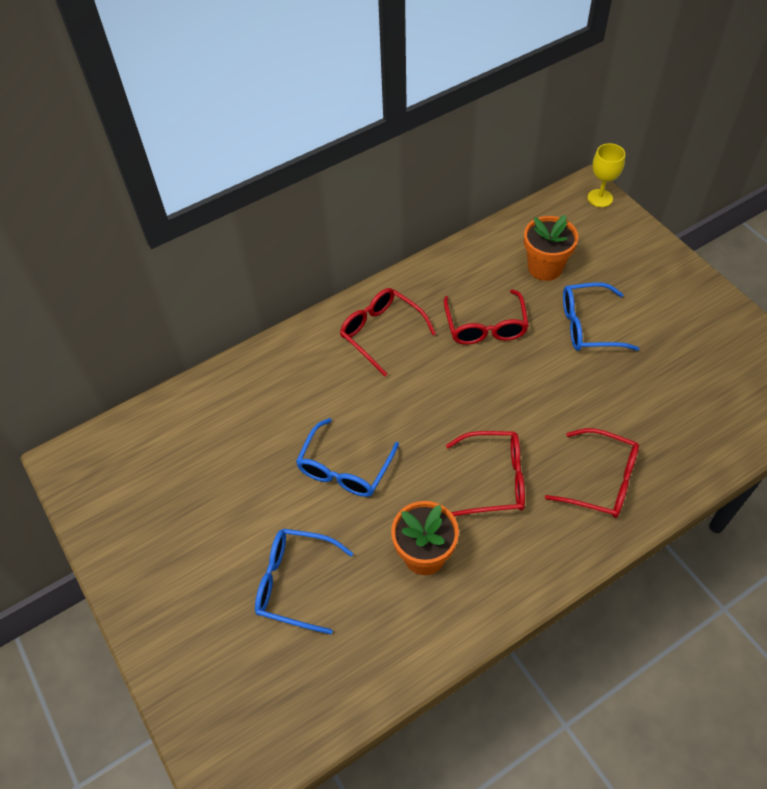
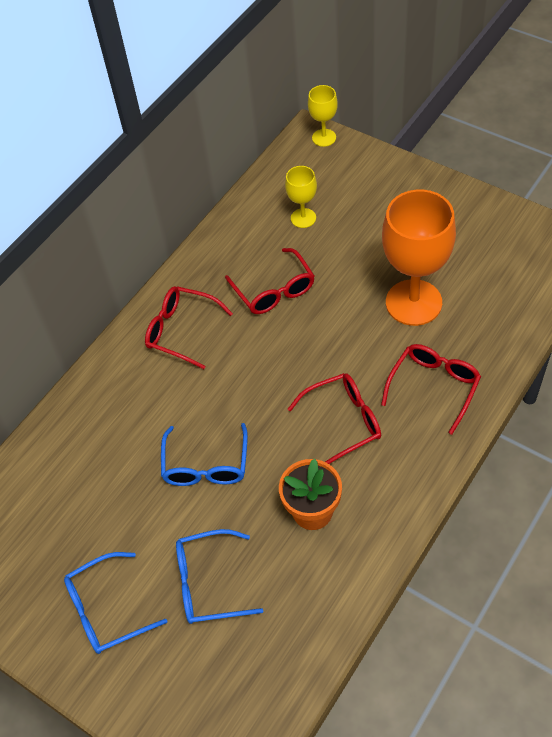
camera: 20 degrees left, 0 degrees up
orange flower pot [524,215,579,281] -> yellow goblet [285,166,317,228]
red glasses [545,428,639,518] -> red glasses turned 60 degrees counterclockwise [381,344,481,435]
blue glasses [563,282,639,351] -> blue glasses moved to [64,552,167,654]
none -> orange goblet [382,190,456,326]

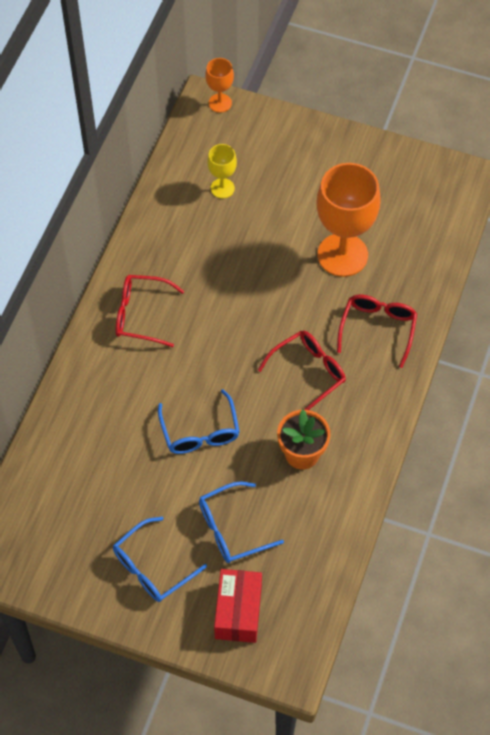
camera: 20 degrees left, 5 degrees up
red glasses [225,248,314,314] -> none
yellow goblet [308,85,338,147] -> orange goblet [205,58,234,113]
none -> red box [214,569,262,643]

